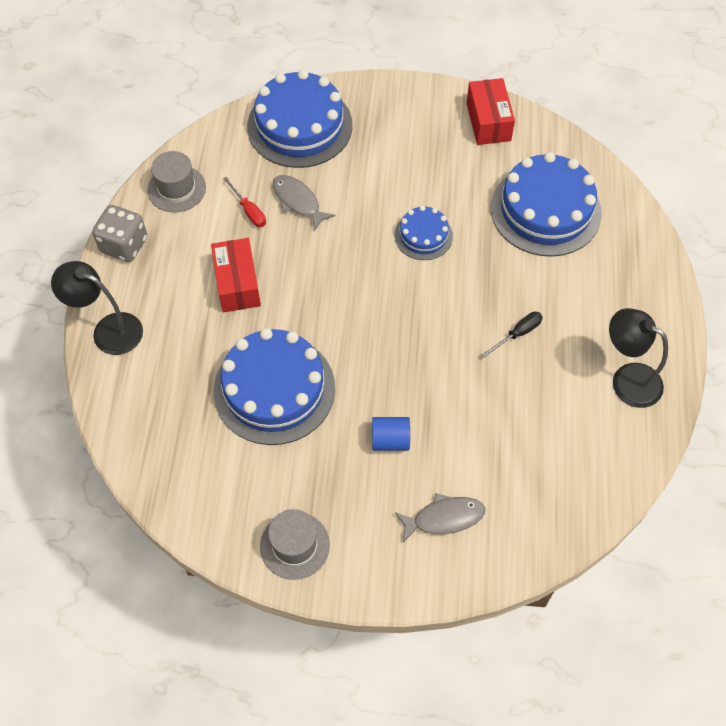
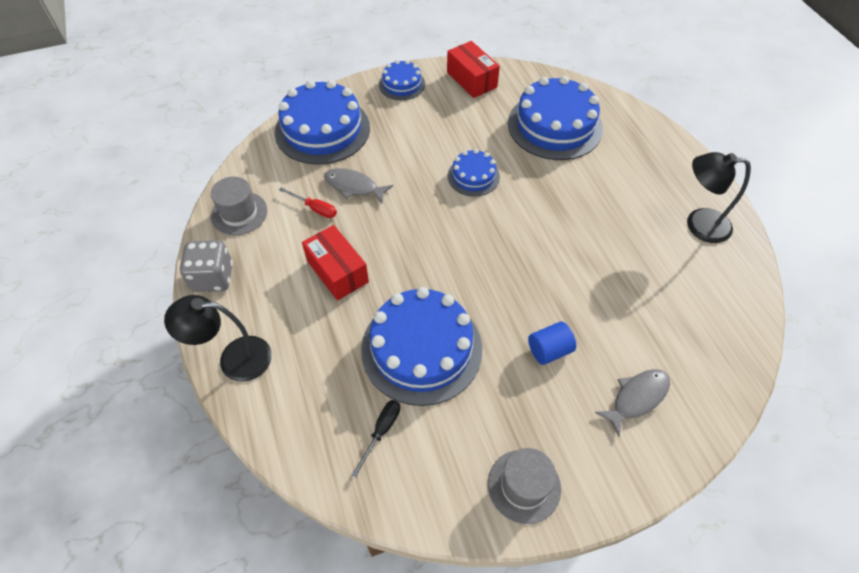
camera: 25 degrees left, 5 degrees down
black screwdriver [482,311,543,358] -> black screwdriver moved to [352,400,400,477]
none -> blue cake [379,60,425,100]

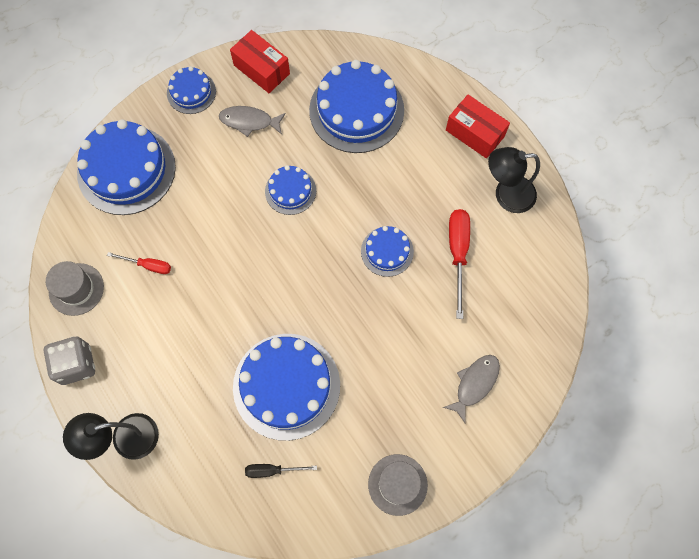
camera: 15 degrees left, 15 degrees up
red box [302,225,369,301] -> red box moved to [446,94,510,158]
grey fish [324,168,393,203] -> grey fish moved to [219,106,286,137]
black screwdriver [352,400,400,477] -> black screwdriver turned 105 degrees counterclockwise [245,464,317,478]
blue cylinder [528,321,576,365] -> none
none -> blue cake [361,226,414,277]
none -> red screwdriver [449,209,470,319]

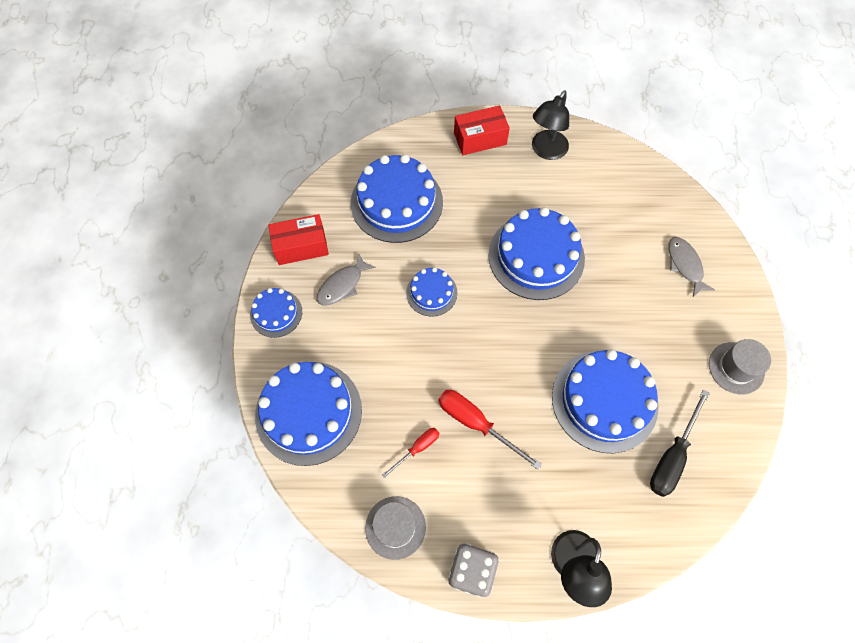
camera: 55 degrees left, 5 degrees down
black screwdriver [245,464,317,478] -> black screwdriver [650,389,710,497], size x1.72
blue cake [361,226,414,277] -> blue cake [488,207,585,300], size x1.92
red screwdriver [449,209,470,319] -> red screwdriver moved to [438,390,542,470]

